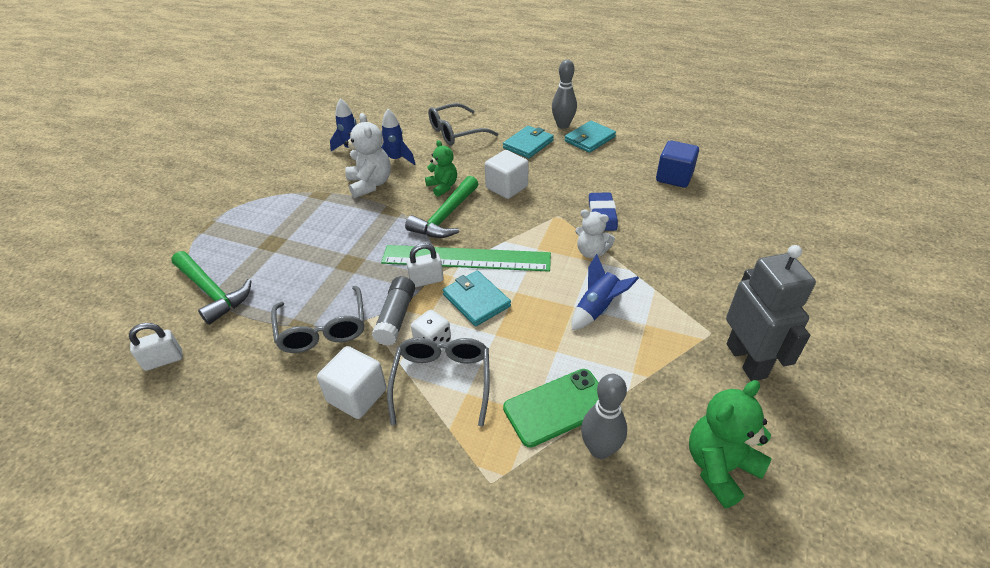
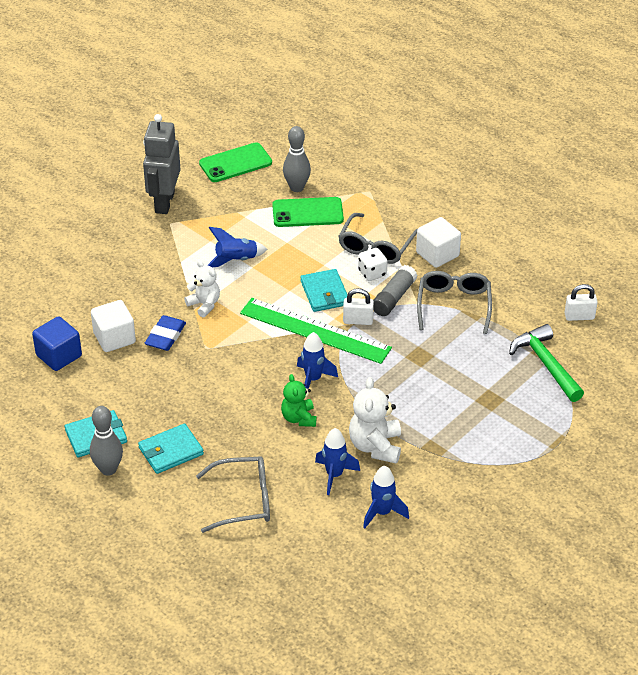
camera: 160 degrees left, 0 degrees up
green hammer [405,176,478,238] -> blue rocket [297,332,338,389]
white cube [485,150,529,199] -> white cube moved to [91,300,136,352]
green teddy bear [689,380,772,508] -> green phone [199,142,272,182]

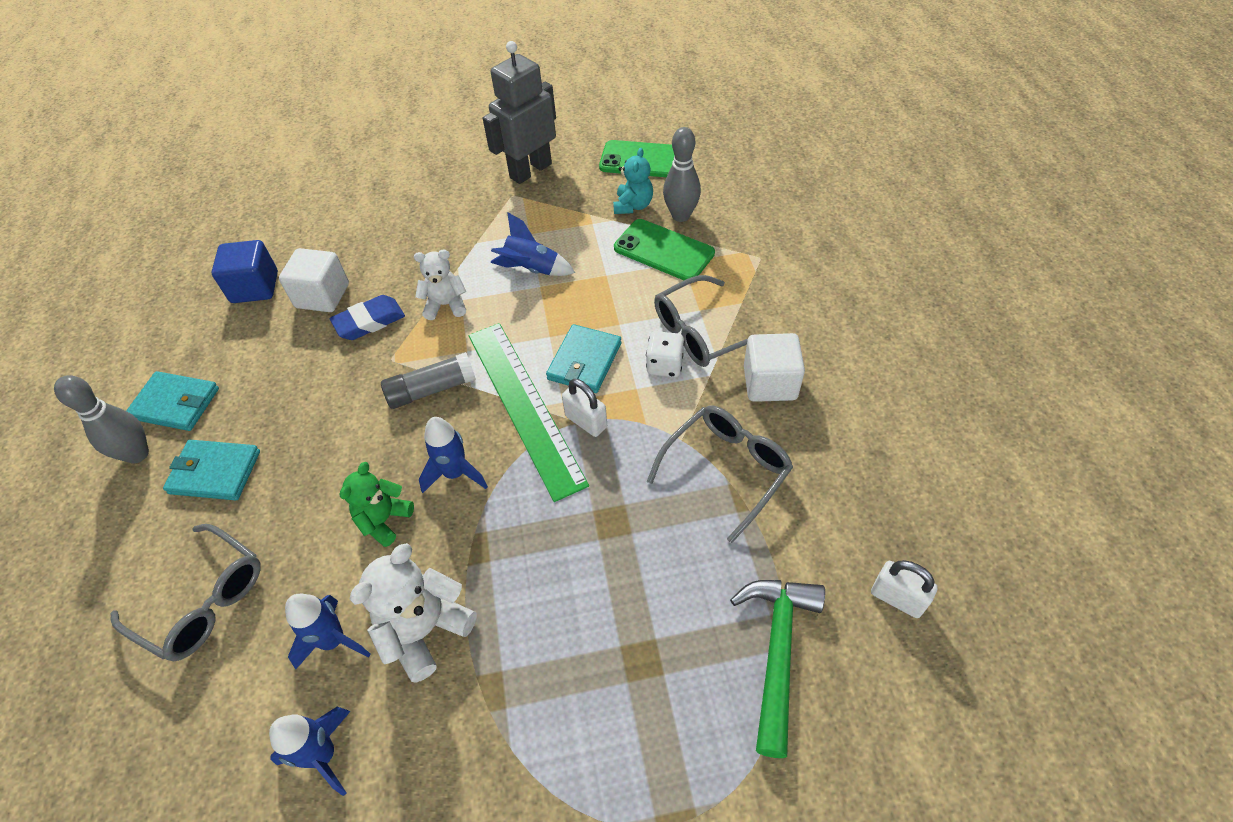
camera: 40 degrees right, 10 degrees up
white teddy bear [184,260,220,317] -> white teddy bear turned 90 degrees counterclockwise [414,250,466,320]
grey glue stick [373,265,417,316] -> grey glue stick moved to [381,352,476,409]
none -> turquoise teddy bear [613,148,653,214]

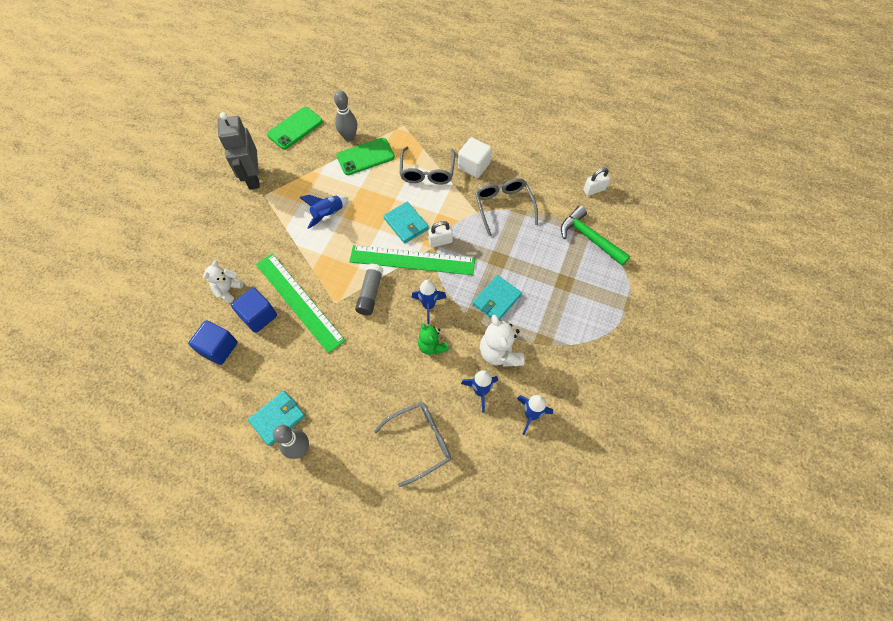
camera: 60 degrees left, 10 degrees up
turquoise wallet [163,440,260,500] -> turquoise wallet moved to [472,275,522,320]
white cube [279,248,349,312] -> blue cube [231,288,277,333]
blue eraser [330,295,405,340] -> green ruler [256,254,346,353]
white teddy bear [414,250,466,320] -> white teddy bear moved to [203,261,244,303]
turquoise teddy bear [613,148,653,214] -> none
white dice [646,331,685,377] -> none

